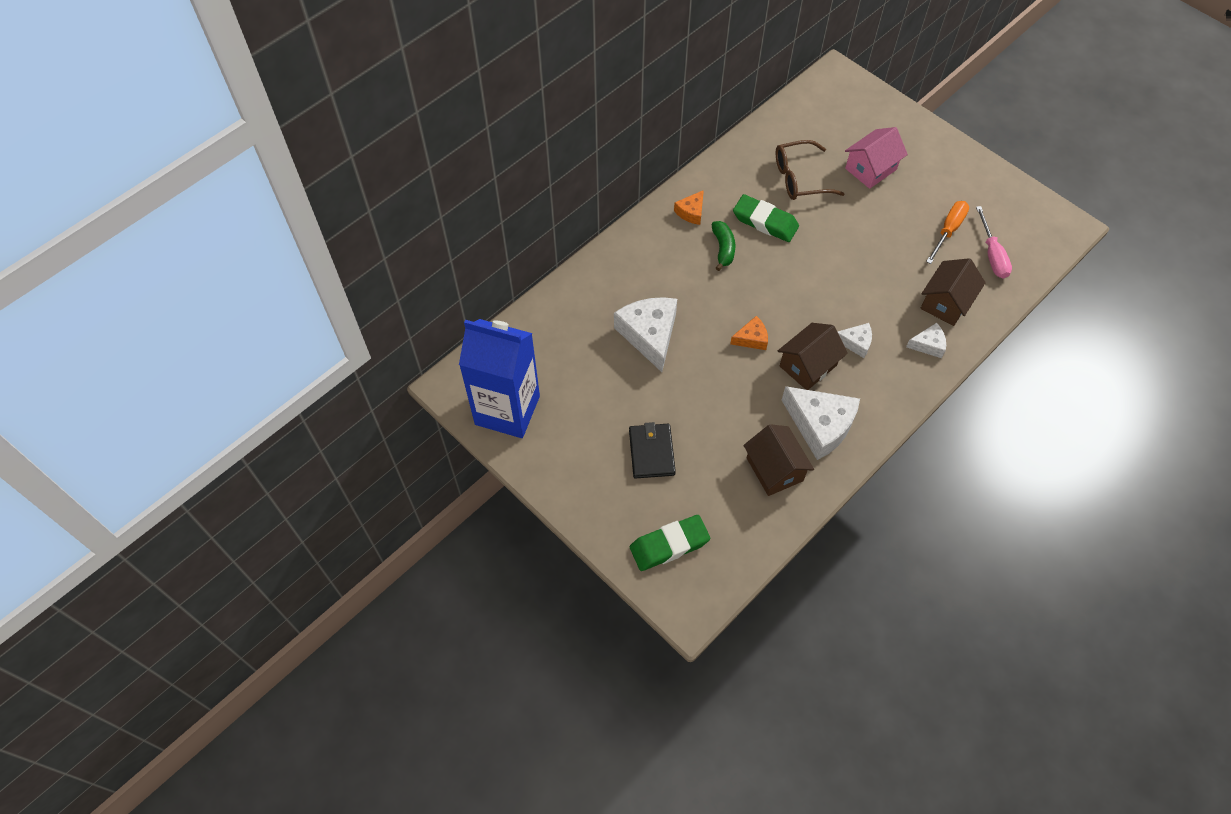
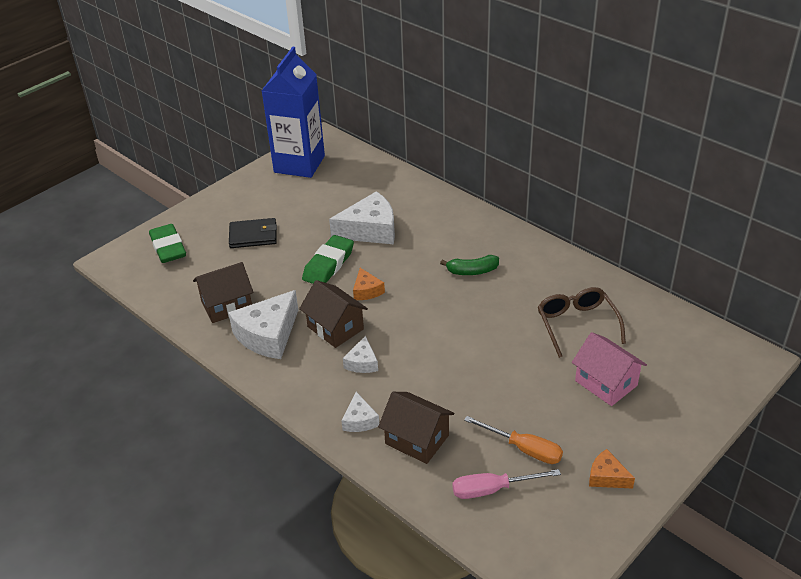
camera: 90 degrees right, 20 degrees down
orange cheese [674,190,704,225] -> orange cheese moved to [589,449,635,489]
green eraser [733,194,799,242] -> green eraser moved to [302,235,354,284]

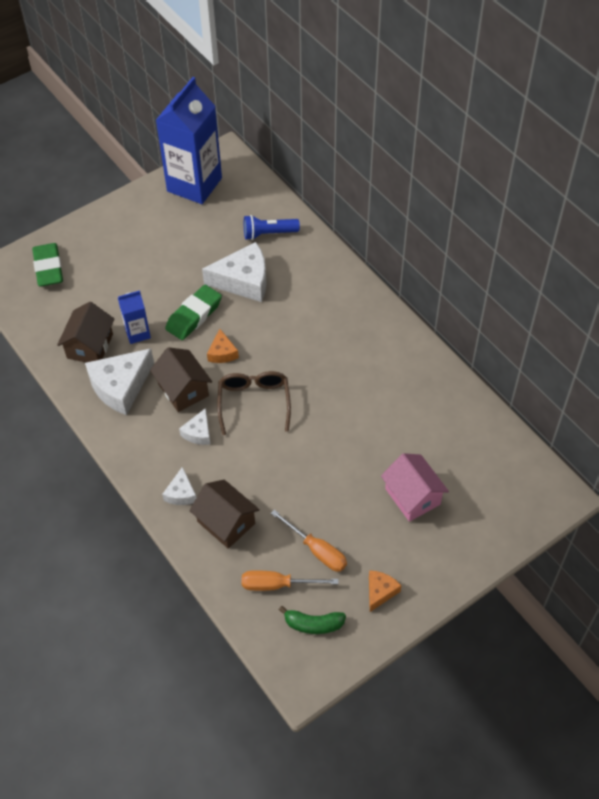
camera: 10 degrees right, 15 degrees up
brown house [193,262,254,323] -> brown house turned 60 degrees counterclockwise [57,302,115,363]
black wallet [229,218,277,248] -> none
green banana [440,255,499,275] -> green banana moved to [279,606,346,634]
pink screwdriver [453,469,561,499] -> orange screwdriver [242,570,338,591]
brown glasses [538,287,626,358] -> brown glasses moved to [217,371,291,435]
orange cheese [589,449,635,489] -> orange cheese turned 75 degrees clockwise [369,570,401,612]
none -> blue carton [118,290,151,344]
none -> blue flashlight [244,215,300,240]

